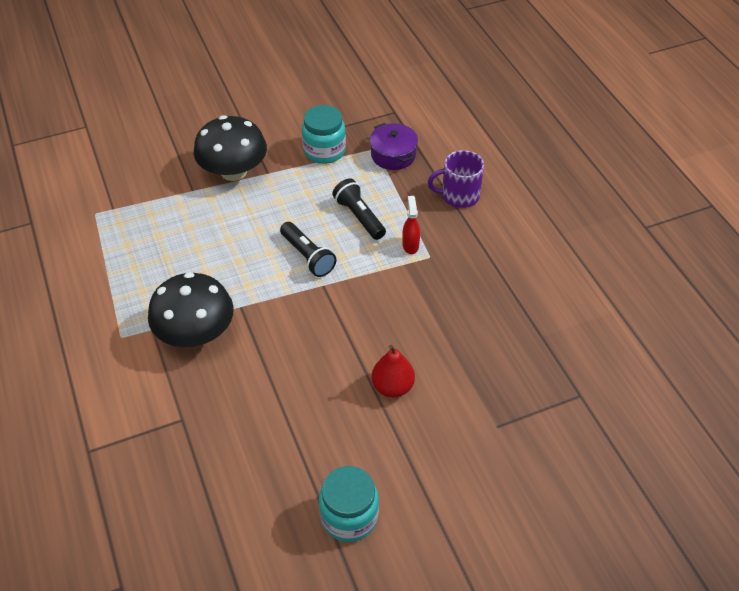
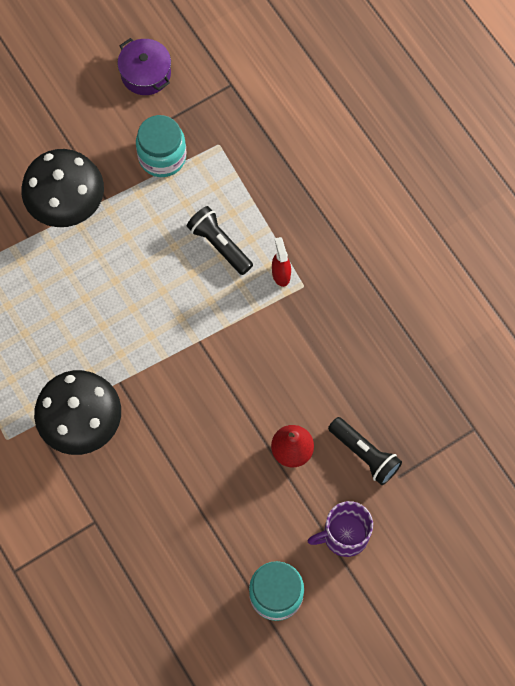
camera: 10 degrees left, 20 degrees up
black flashlight [280,222,336,277] -> black flashlight moved to [328,417,402,485]
purple pot [370,123,418,170] -> purple pot moved to [117,38,171,95]
purple mug [428,150,484,208] -> purple mug moved to [308,501,373,557]

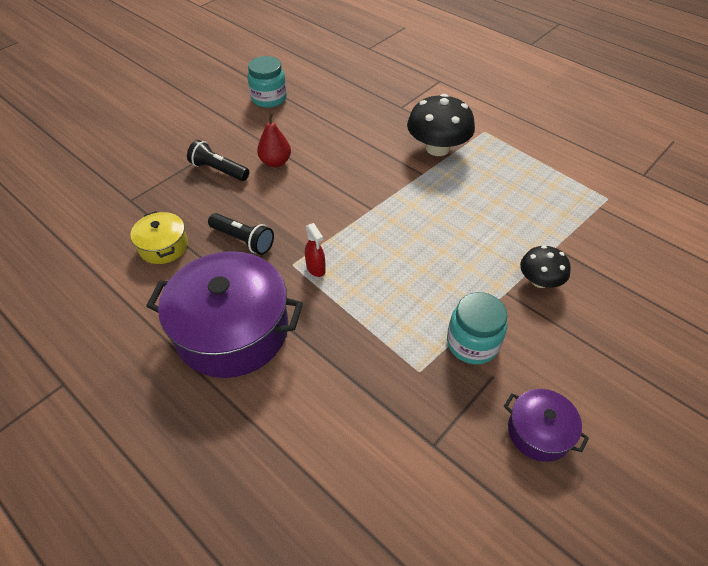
camera: 165 degrees right, 20 degrees down
black mushroom [21,149,104,227] -> black mushroom [520,245,571,288], size x0.59
black flashlight [187,206,253,275] -> black flashlight moved to [208,213,274,255]
purple mug [308,501,373,557] -> none
none -> yellow pot [130,211,188,264]
none -> purple pot [146,251,303,378]

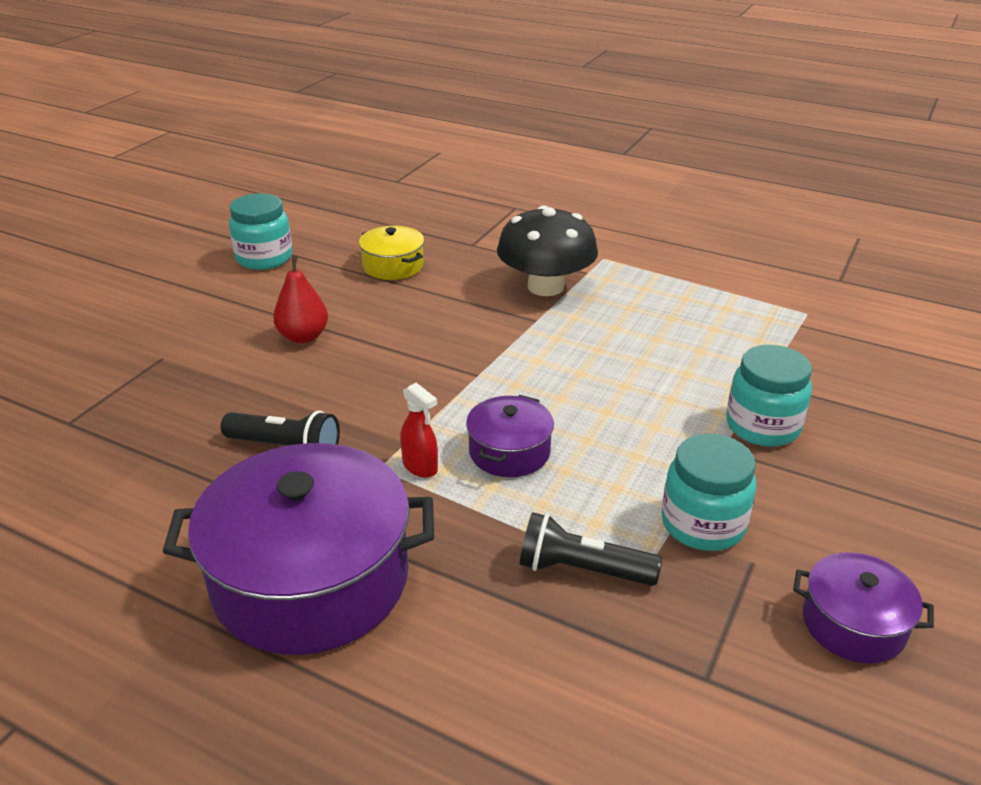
camera: 15 degrees left, 15 degrees down
yellow pot [130,211,188,264] -> yellow pot moved to [359,226,424,280]
black flashlight [187,140,249,181] -> black flashlight moved to [520,512,662,586]
black mushroom [520,245,571,288] -> turquoise jar [726,345,812,447]
none -> purple pot [466,395,554,477]

